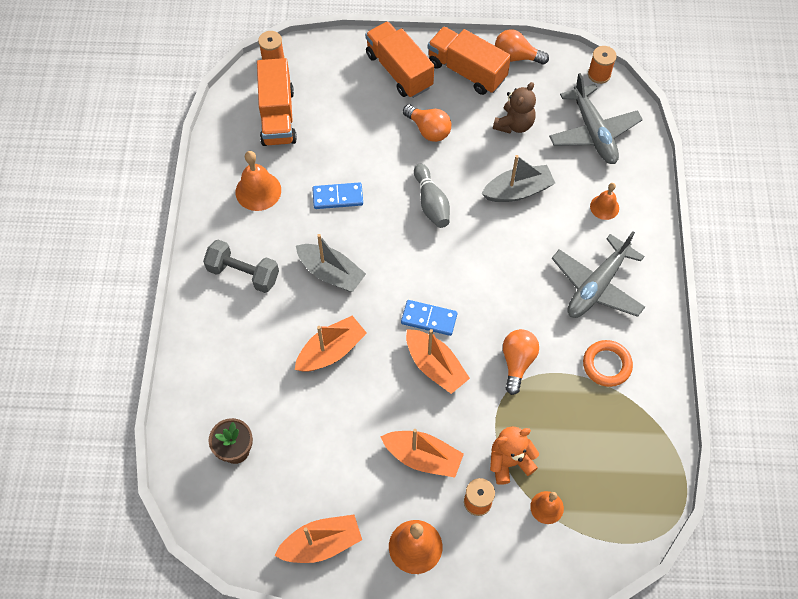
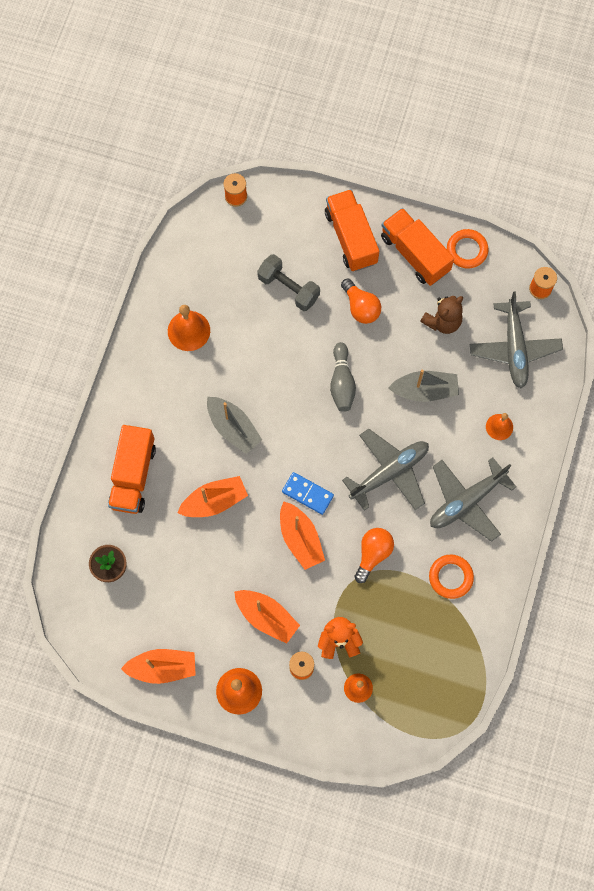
camera: 15 degrees right, 10 degrees up
grey dumbbell [203,240,279,293] -> grey dumbbell moved to [257,254,320,311]
orange truck [257,58,297,146] -> orange truck moved to [108,425,156,514]
blue domino [312,182,363,209] -> none
orange light bulb [495,29,549,64] -> orange ring [447,229,489,268]
none -> grey plane [342,429,429,511]

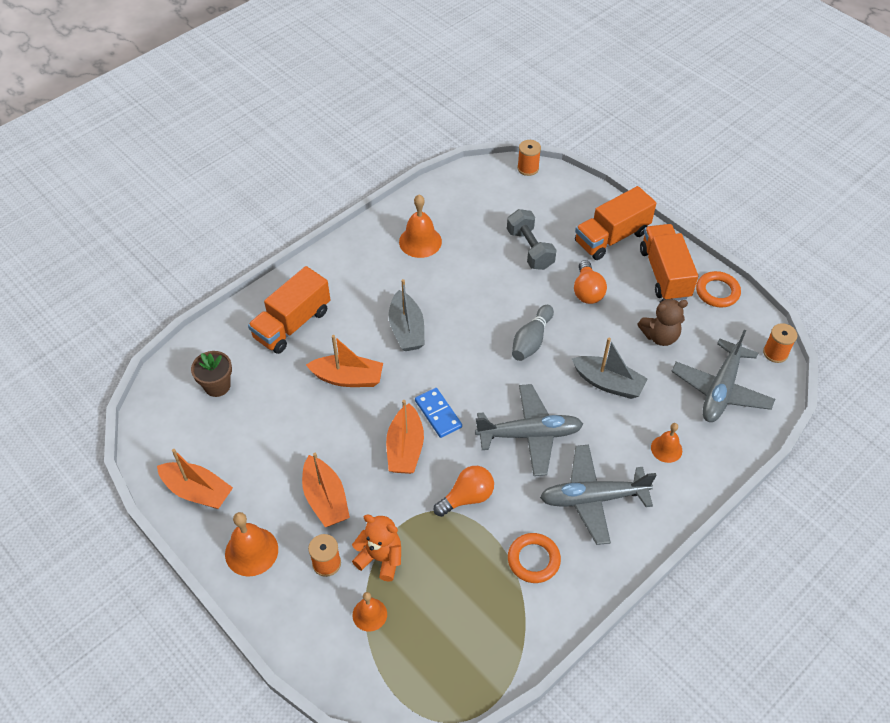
camera: 30 degrees right, 20 degrees down
orange truck [325,189,379,272] -> orange truck turned 135 degrees counterclockwise [575,186,657,260]

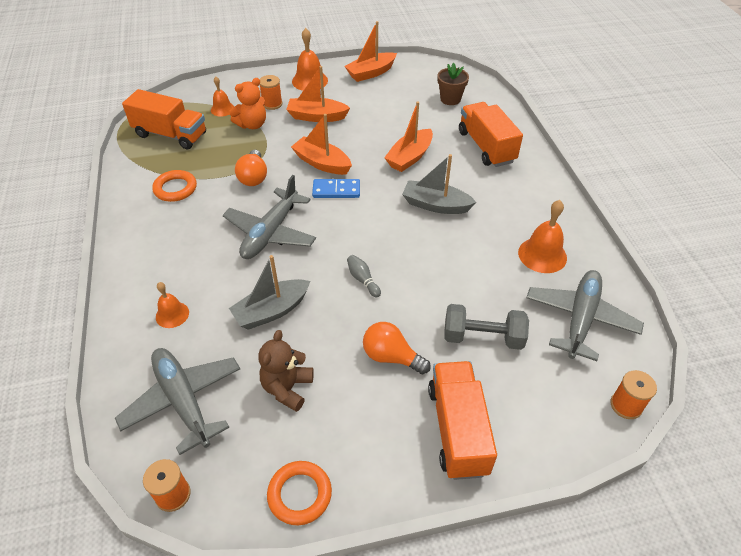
camera: 120 degrees right, 5 degrees down
grey bowling pin [512,305,554,361] -> grey bowling pin [347,255,381,298], size x0.63
grey plane [540,445,657,545] -> grey plane moved to [526,270,644,361]
orange truck [640,224,698,301] -> orange truck moved to [122,89,206,149]

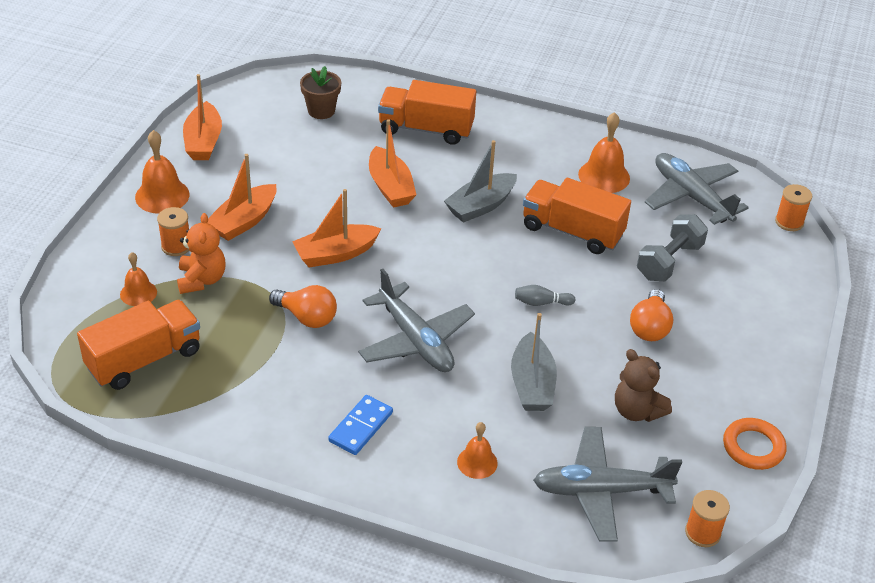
camera: 60 degrees left, 5 degrees down
orange ring [152,170,197,202] -> none
blue domino [312,179,360,198] -> blue domino moved to [328,395,393,455]
orange light bulb [363,322,431,374] -> orange light bulb turned 45 degrees counterclockwise [630,289,673,341]
orange truck [428,361,497,480] -> orange truck moved to [523,178,631,254]

